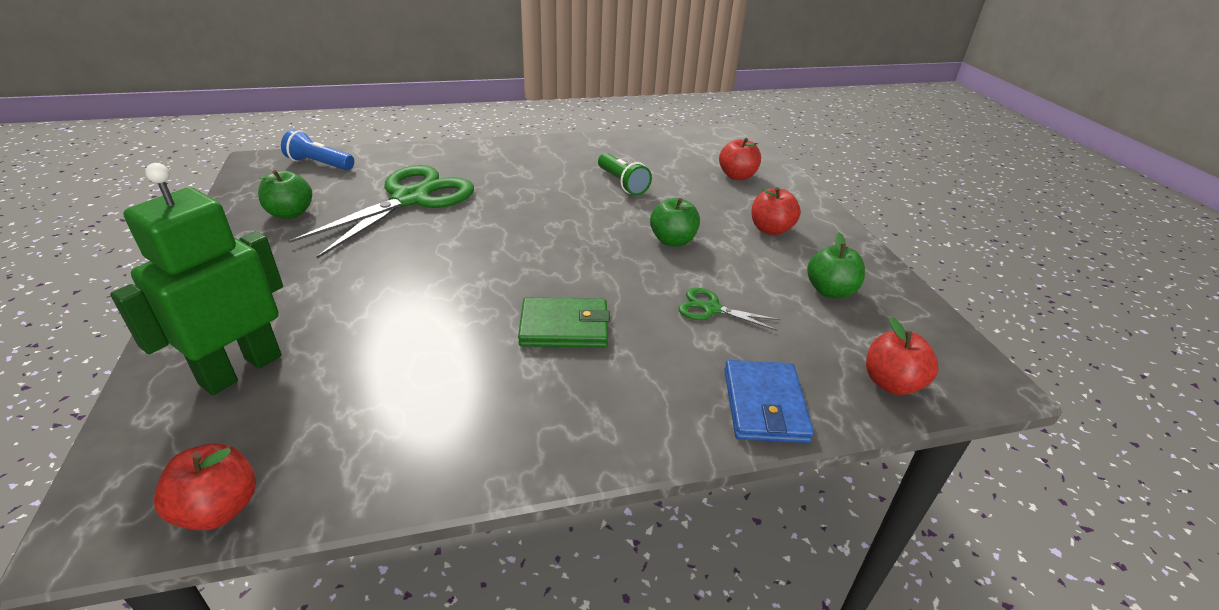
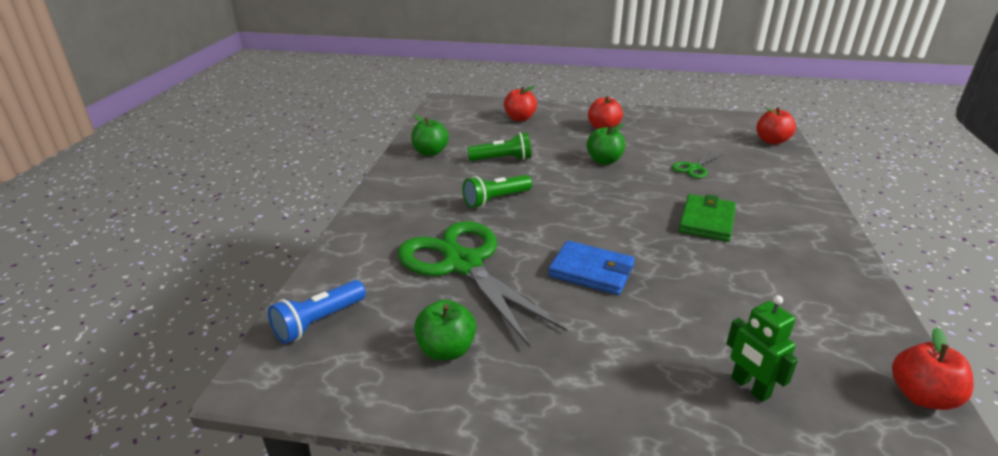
camera: 65 degrees left, 5 degrees down
green robot [110,163,283,395] -> green robot [726,295,798,402], size x0.54
blue wallet [724,360,814,443] -> blue wallet moved to [548,241,635,295]
green apple [807,233,865,298] -> green apple moved to [411,115,449,156]
none -> green flashlight [463,175,532,208]

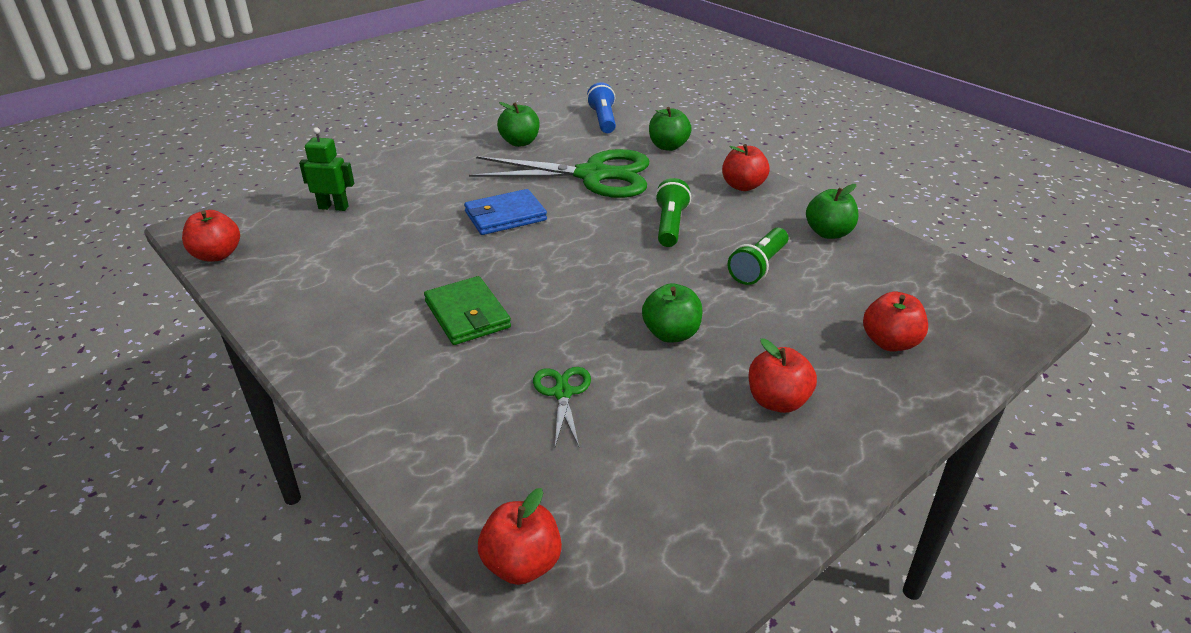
camera: 130 degrees right, 5 degrees up
none -> green apple [649,107,692,151]
none -> red apple [722,144,769,191]

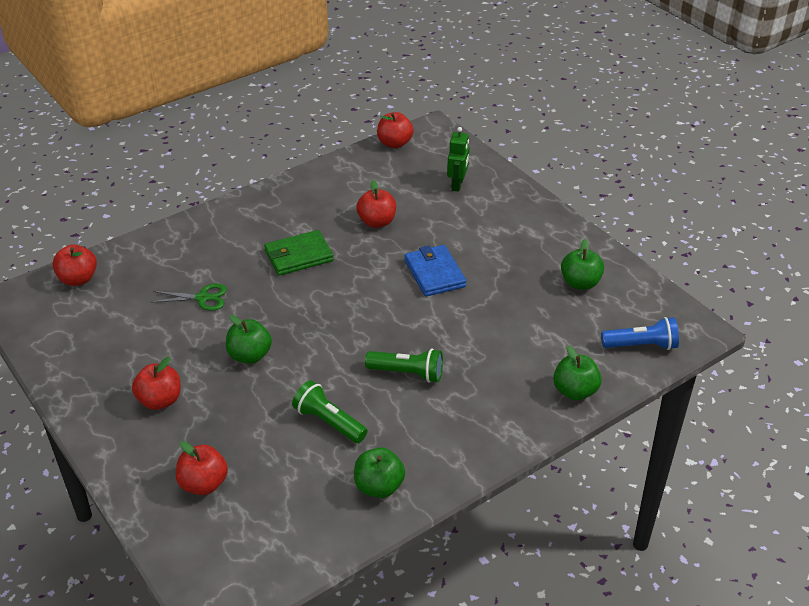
camera: 95 degrees right, 5 degrees up
green scissors [469,149,649,198] -> none
red apple [722,144,769,191] -> red apple moved to [356,180,396,228]

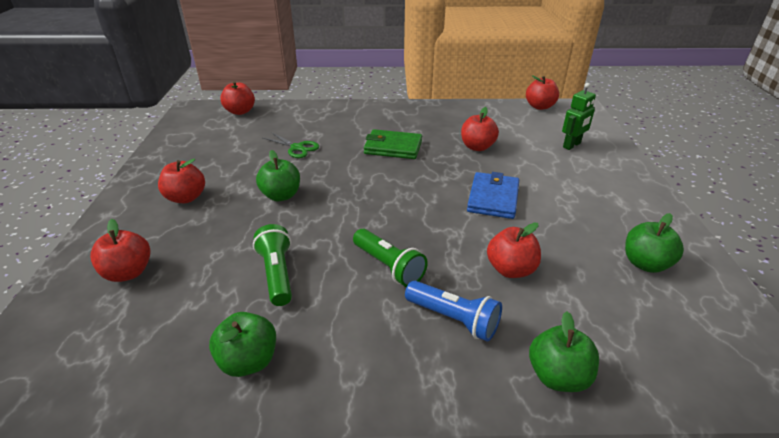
camera: 35 degrees right, 5 degrees down
blue flashlight [601,317,679,350] -> blue flashlight moved to [405,281,502,342]
none -> red apple [487,222,541,278]

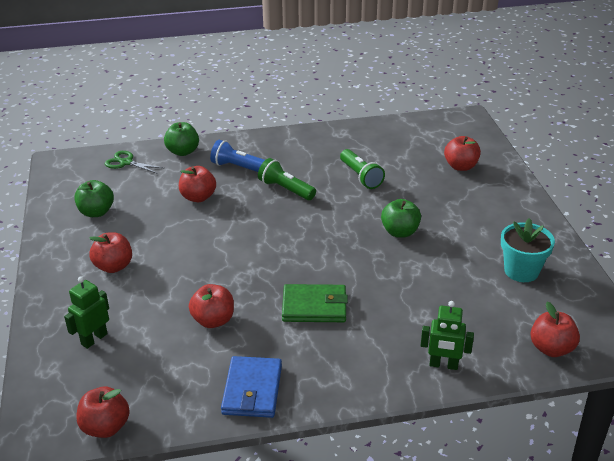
camera: 170 degrees right, 0 degrees up
red apple [158,159,205,203] -> red apple moved to [89,232,132,273]
green apple [209,312,276,377] -> none
green scissors [263,132,319,158] -> green scissors moved to [105,151,163,174]
blue wallet [467,172,519,219] -> blue wallet moved to [221,356,282,418]
none -> green robot [421,301,474,370]
none -> turquoise flower pot [501,218,555,282]

